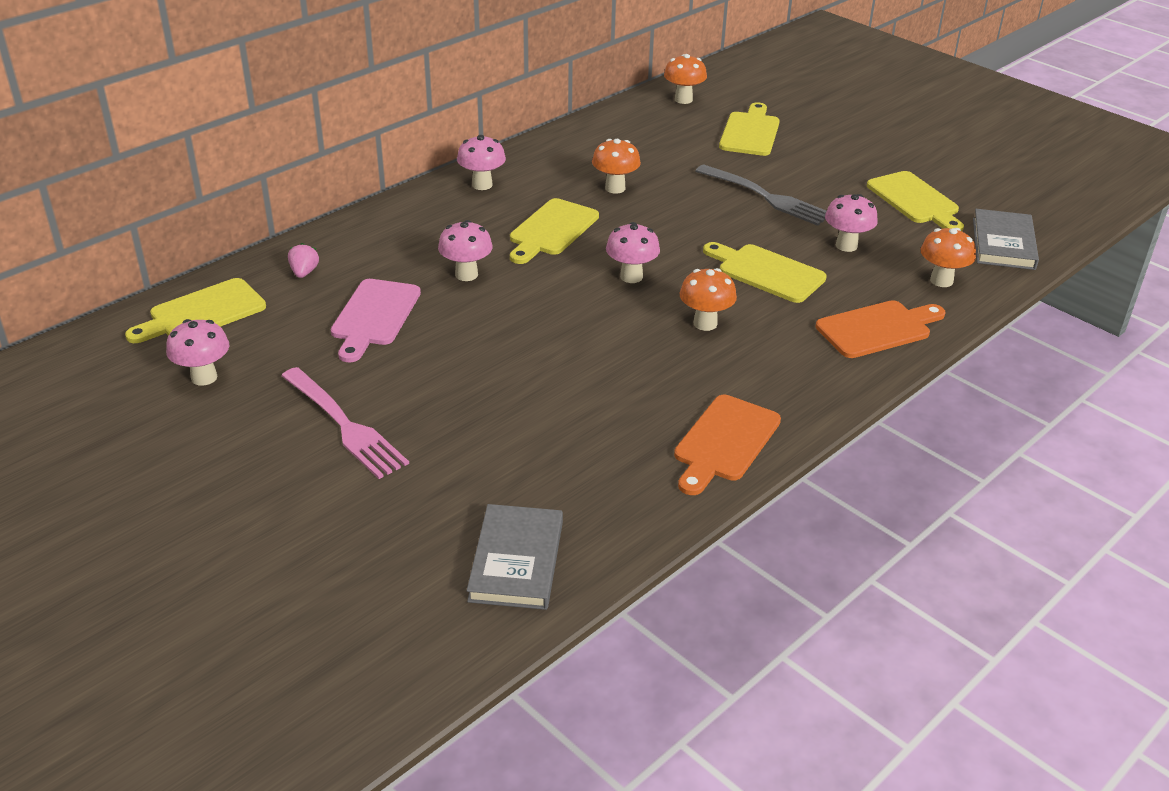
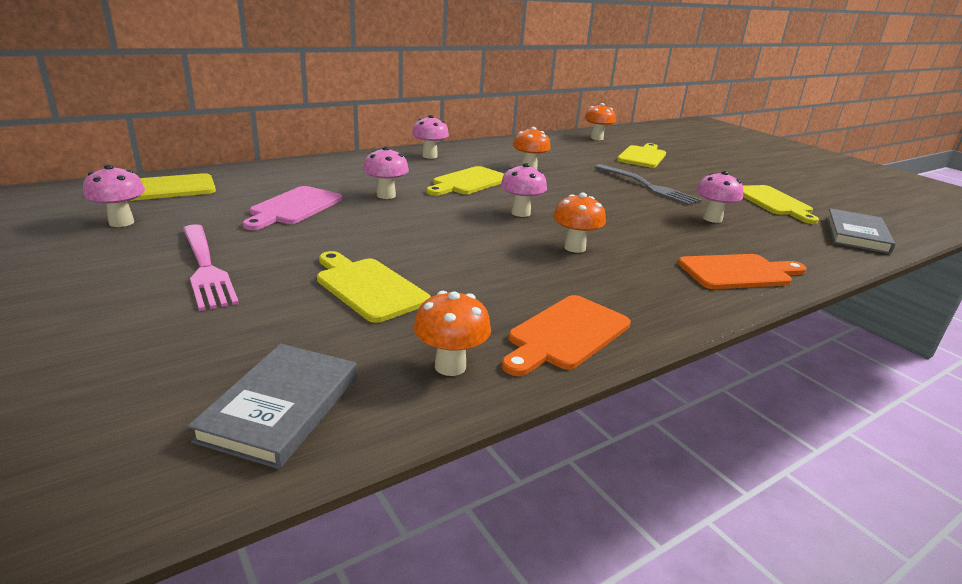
camera: 10 degrees right, 10 degrees down
pink strawberry [288,243,319,278] -> none
yellow cutting board [703,242,827,303] -> yellow cutting board moved to [317,251,430,323]
orange mushroom [921,228,976,287] -> orange mushroom moved to [414,291,491,376]

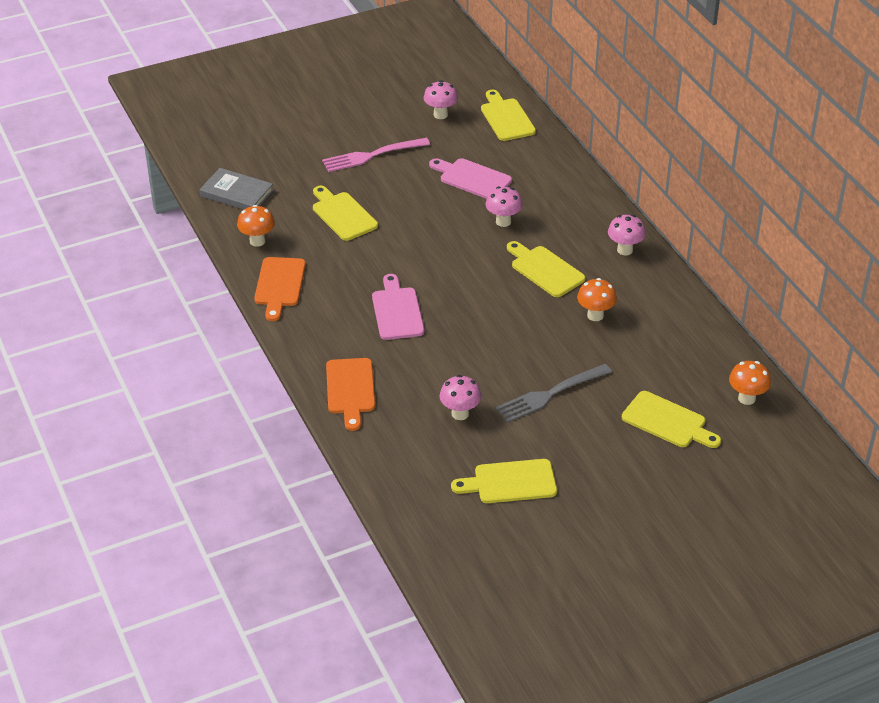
camera: 100 degrees right, 15 degrees up
yellow cutting board [317,251,430,323] -> yellow cutting board turned 90 degrees counterclockwise [313,186,378,241]
pink mushroom [501,163,547,217] -> none
orange cutting board [502,295,631,376] -> orange cutting board turned 135 degrees counterclockwise [254,257,306,321]
orange mushroom [553,193,606,253] -> pink cutting board [372,274,424,340]
grey book [826,208,896,254] -> none

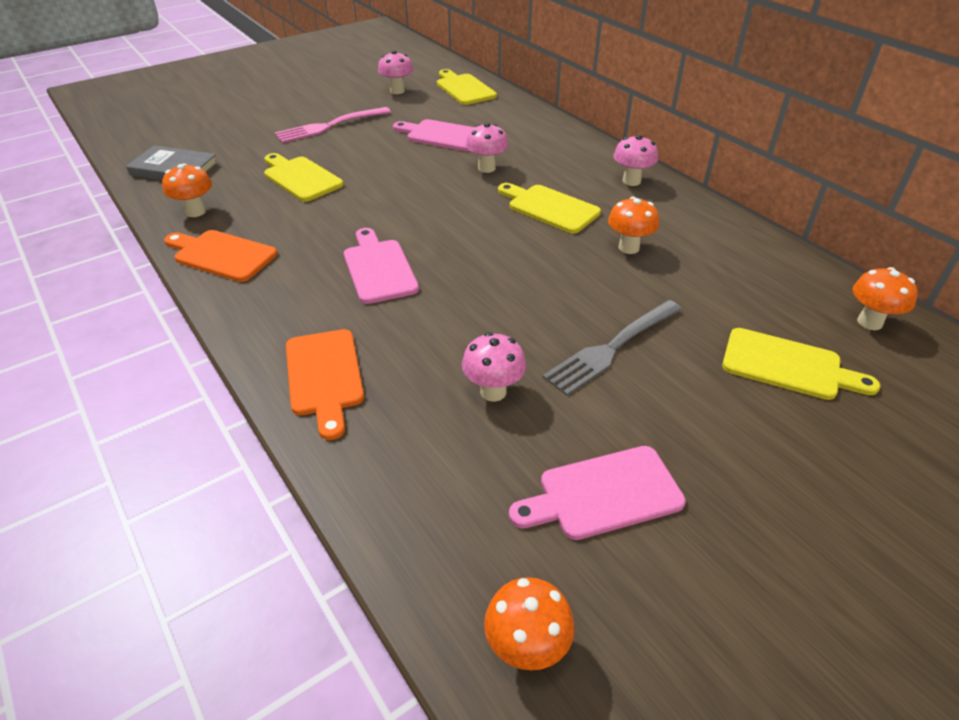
camera: 10 degrees left, 0 degrees up
orange cutting board [254,257,306,321] -> orange cutting board turned 120 degrees clockwise [164,230,277,282]
yellow cutting board [451,459,557,503] -> pink cutting board [509,446,686,540]
none -> orange mushroom [484,577,575,670]

